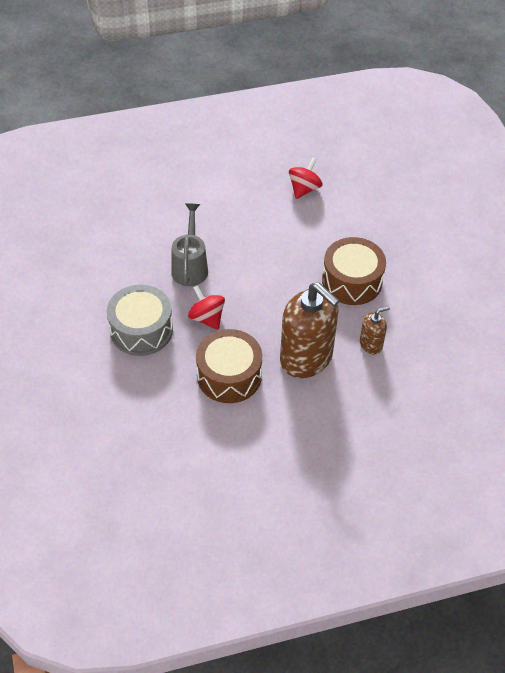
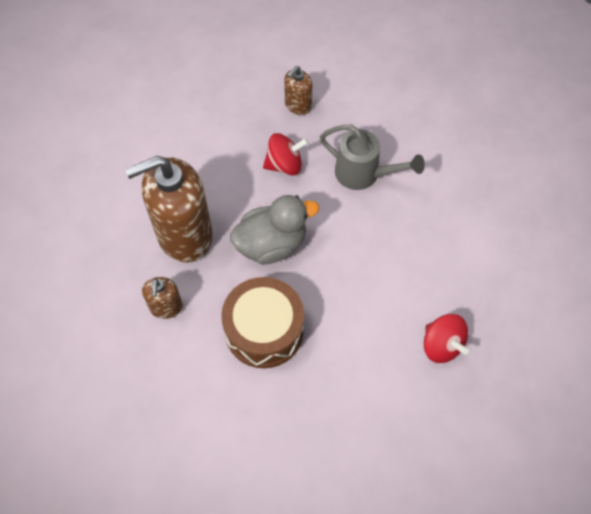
camera: 115 degrees right, 10 degrees up
grey drum [107,285,173,356] -> brown soap dispenser [284,66,312,115]
brown drum [196,329,262,403] -> none
none -> grey duck [230,195,319,265]

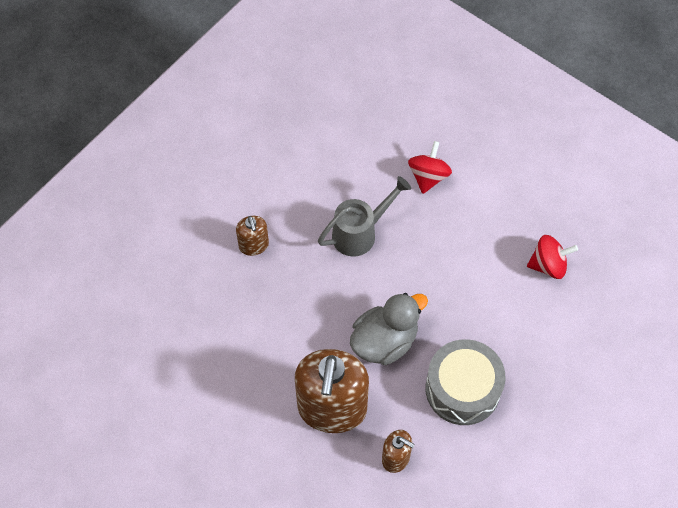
camera: 60 degrees left, 0 degrees up
brown drum [221,277,304,368] -> grey drum [425,339,506,425]
grey duck [230,195,319,265] -> grey duck turned 45 degrees clockwise [350,293,428,365]
red spinning top [263,133,309,175] -> red spinning top moved to [408,141,452,194]

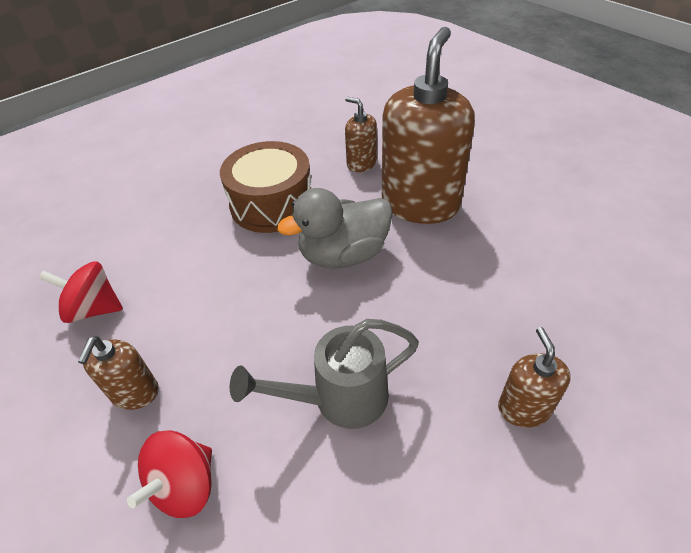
camera: 165 degrees left, 15 degrees down
grey drum [425,339,506,425] -> brown drum [220,141,311,233]
none -> brown soap dispenser [78,336,159,410]

